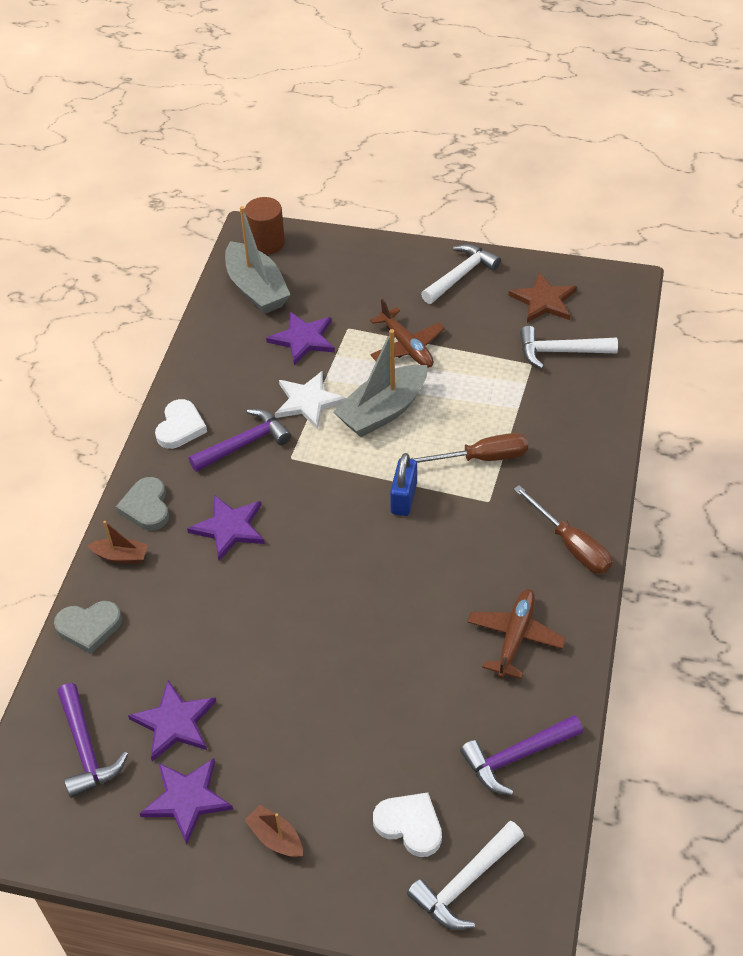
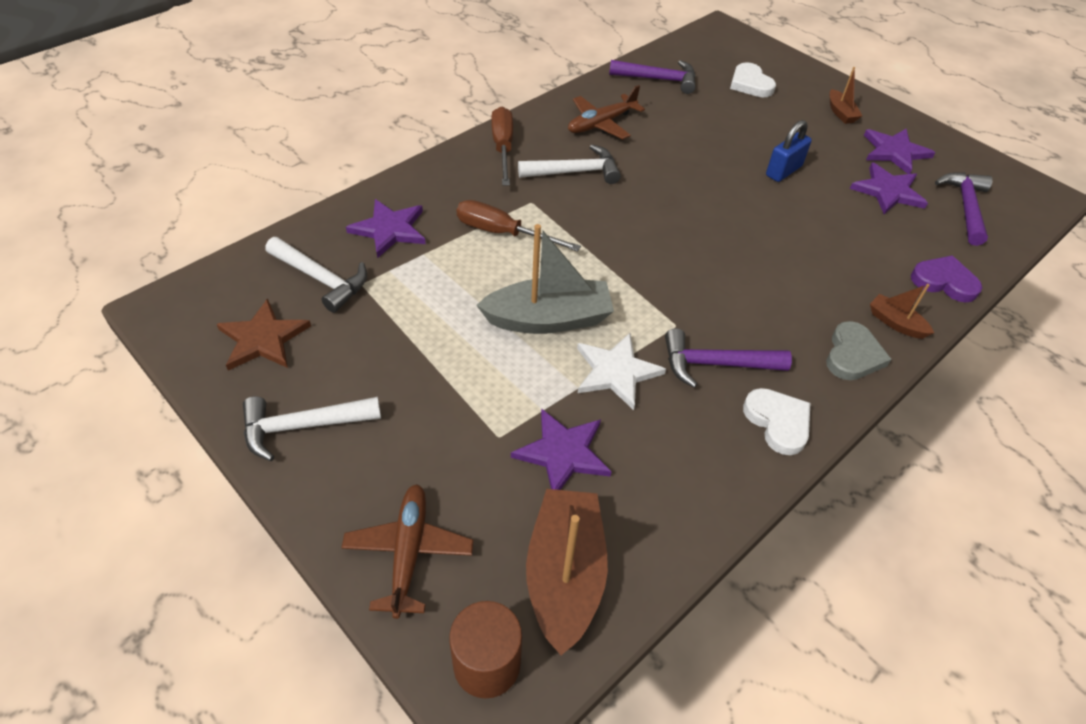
camera: 150 degrees left, 0 degrees up
grey heart [54,601,122,654] -> purple heart [911,256,982,303]
white heart [155,399,207,449] -> white heart turned 105 degrees clockwise [743,388,810,455]
purple star [187,495,265,561] -> purple star moved to [346,199,426,258]
grey boat [225,206,291,314] -> brown boat [526,489,608,655]
brown plane [370,299,445,368] -> brown plane moved to [341,484,473,619]
blue padlock [390,453,417,516] -> blue padlock moved to [766,120,812,182]
white hammer [407,821,524,930] -> white hammer moved to [518,144,621,184]

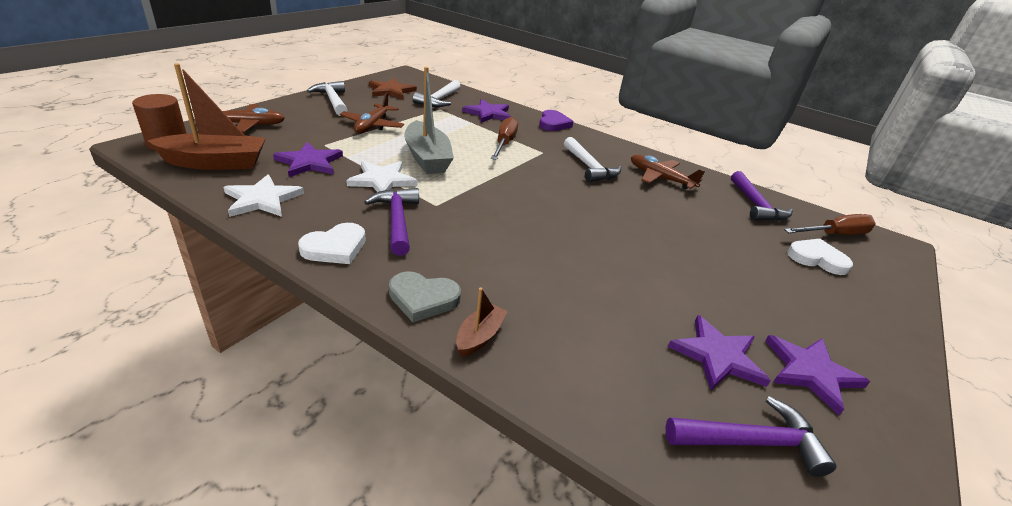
camera: 75 degrees right, 15 degrees down
brown screwdriver [491,107,513,186] -> brown screwdriver moved to [784,214,876,235]
white heart [730,62,776,97] -> white heart turned 60 degrees clockwise [787,238,853,275]
blue padlock [766,120,812,182] -> none
brown boat [830,67,862,124] -> none
purple heart [911,256,982,303] -> purple heart moved to [539,110,574,131]
none -> white star [223,174,304,217]
none -> brown plane [340,93,404,133]

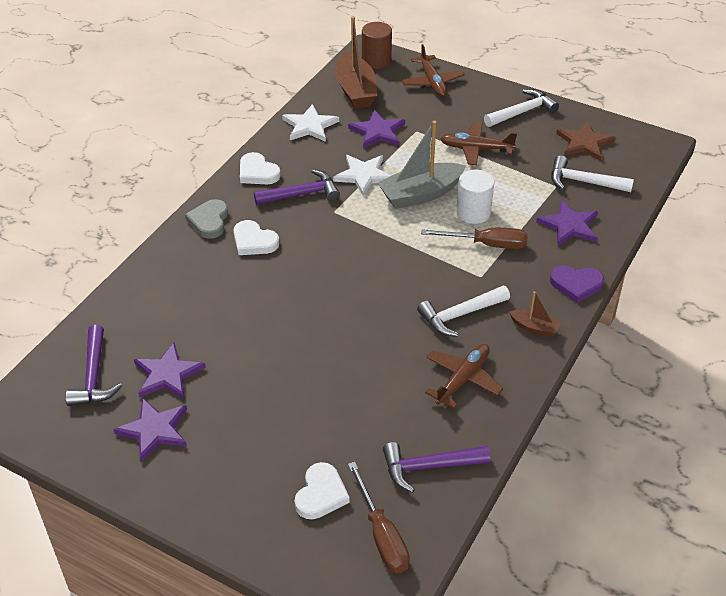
camera: 90 degrees right, 10 degrees up
brown boat [456,288,508,357] -> brown boat moved to [509,291,561,337]
none -> white heart [233,220,279,255]
none -> white cylinder [456,170,494,224]

